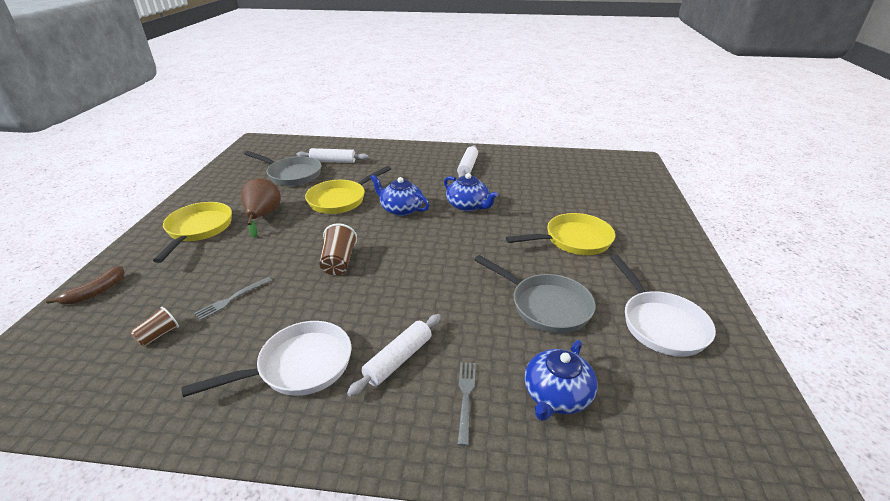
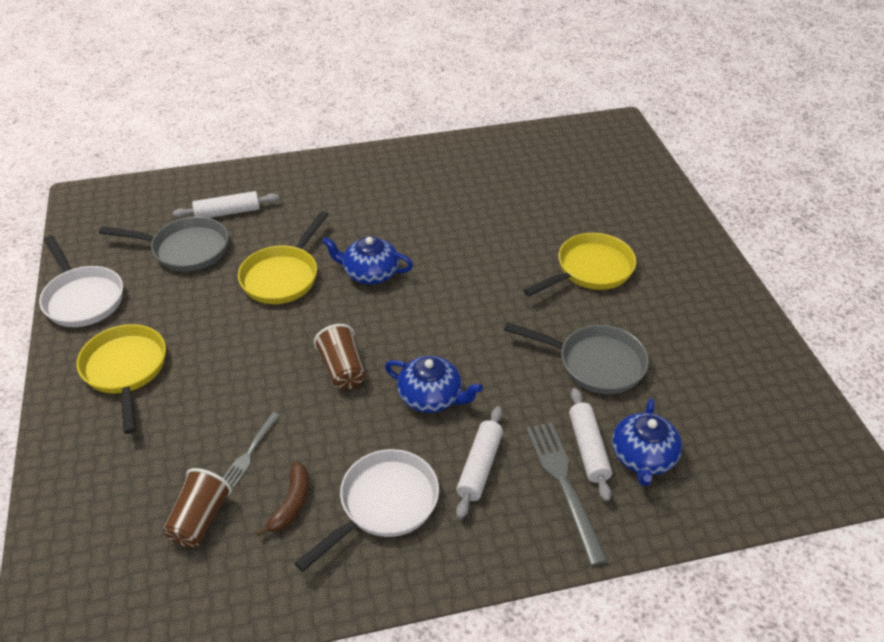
camera: 20 degrees left, 10 degrees up
brown banana [46,266,125,304] -> brown banana moved to [256,461,309,536]
brown cup [130,307,179,347] -> brown cup [163,468,232,547], size x1.56
brown pear [241,178,281,238] -> none
blue teapot [444,173,498,211] -> blue teapot moved to [385,356,483,413]
white rolling pin [457,145,478,178] -> white rolling pin moved to [569,388,612,501]
grey fork [458,362,476,446] -> grey fork [526,422,608,566], size x1.73
white pan [610,255,716,356] -> white pan moved to [39,235,123,327]

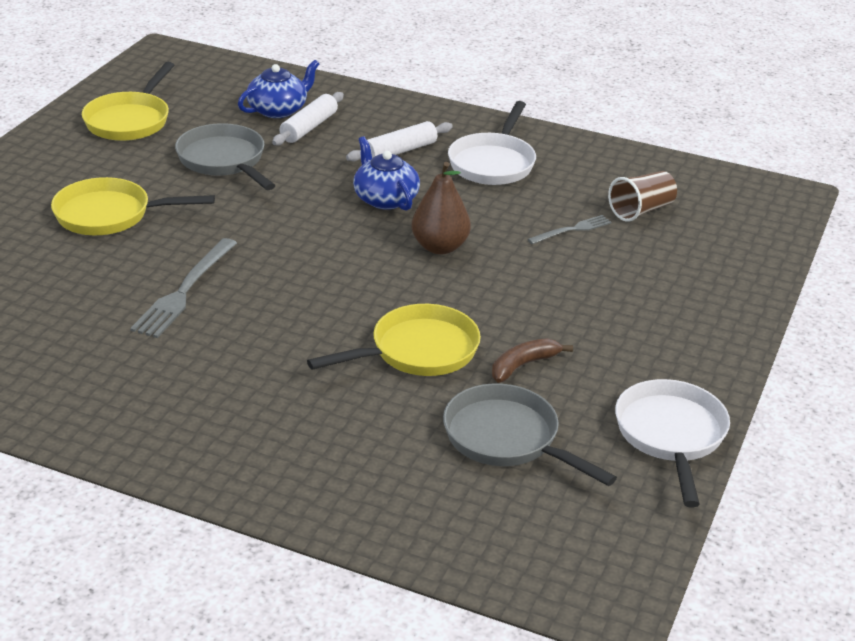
camera: 145 degrees left, 10 degrees down
yellow pan [77,324,166,434] -> yellow pan moved to [82,62,174,141]
white rolling pin [172,191,279,218] -> none
brown banana [256,461,309,536] -> brown banana moved to [492,338,573,383]
white pan [294,449,439,572] -> white pan turned 60 degrees counterclockwise [448,101,536,185]
brown cup [314,324,365,389] -> brown pear [411,162,471,254]
blue teapot [322,236,413,284] -> none
grey fork [526,422,608,566] -> grey fork moved to [130,238,237,338]

